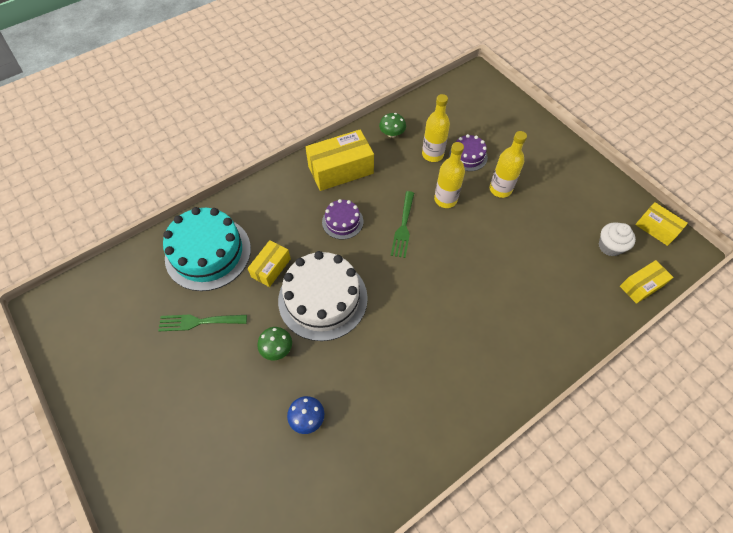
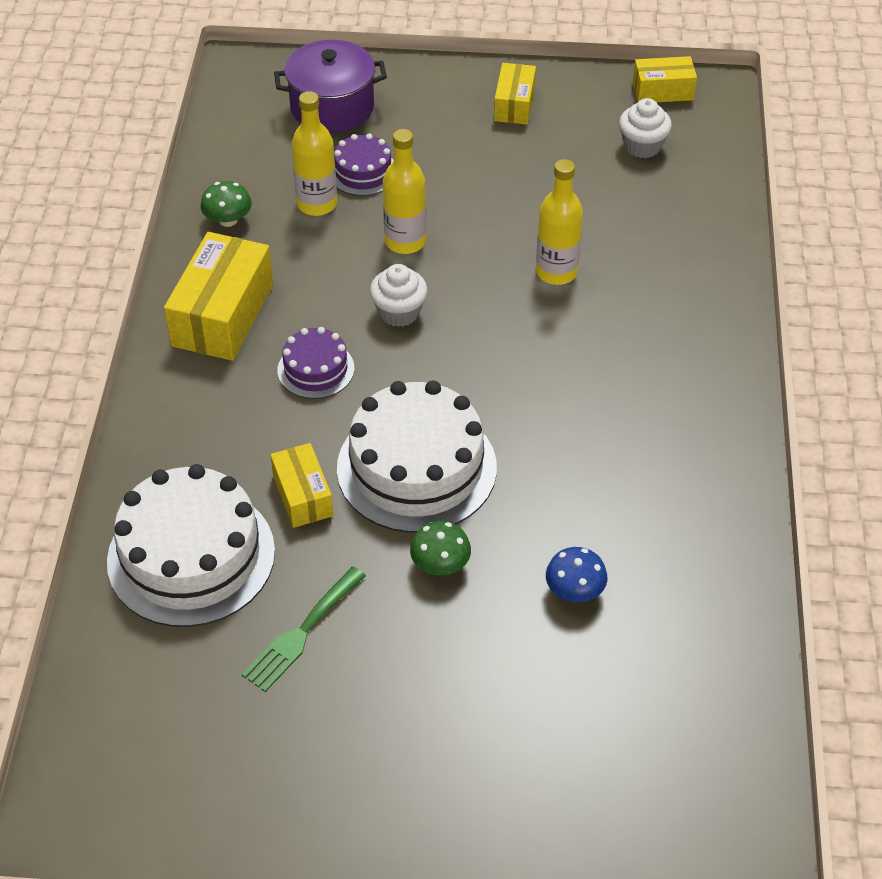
camera: 50 degrees left, 10 degrees down
turquoise cake [163,207,251,291] -> white cake [107,464,275,627]
green fork [391,191,414,258] -> white cupcake [370,264,428,327]
yellow bottle [490,131,527,198] -> yellow bottle moved to [536,159,583,285]
yellow box [620,260,674,304] -> yellow box moved to [494,63,536,125]
none -> purple pot [274,40,387,133]

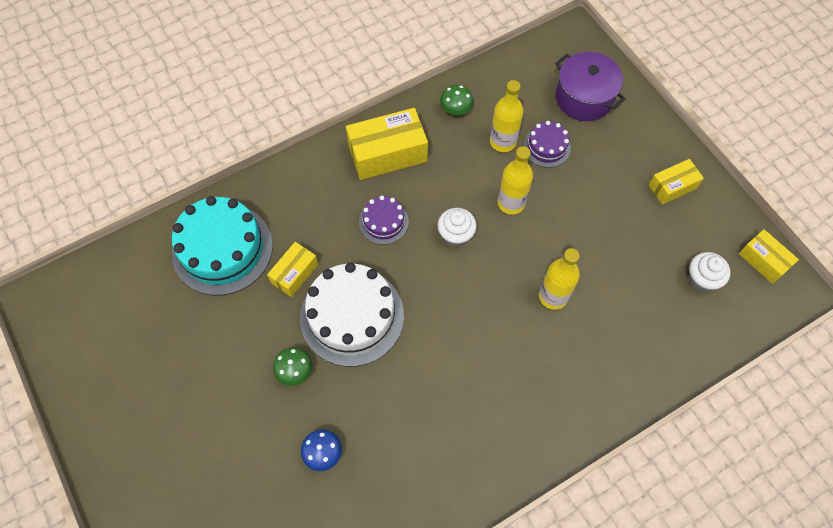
camera: 55 degrees right, 15 degrees up
white cake [107,464,275,627] -> turquoise cake [172,196,273,296]
green fork [242,567,366,692] -> none

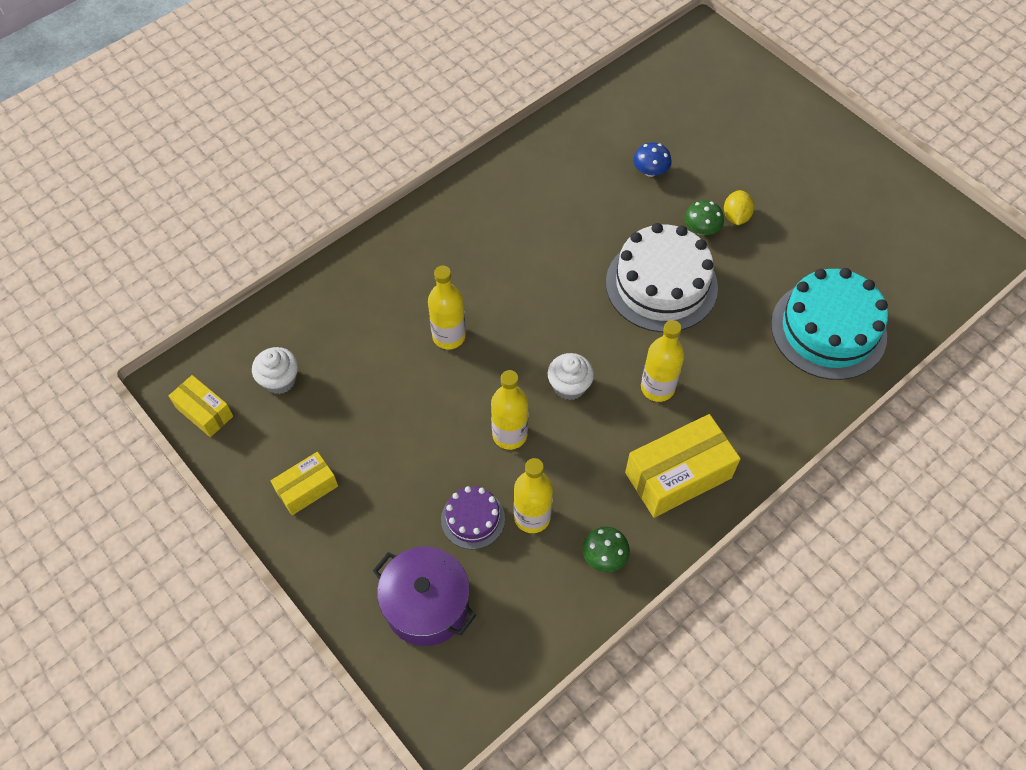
camera: 170 degrees right, 5 degrees down
yellow box [267,242,318,297] -> none
purple cake [359,196,409,245] -> yellow bottle [641,320,684,402]
none -> yellow lemon [724,190,754,225]

